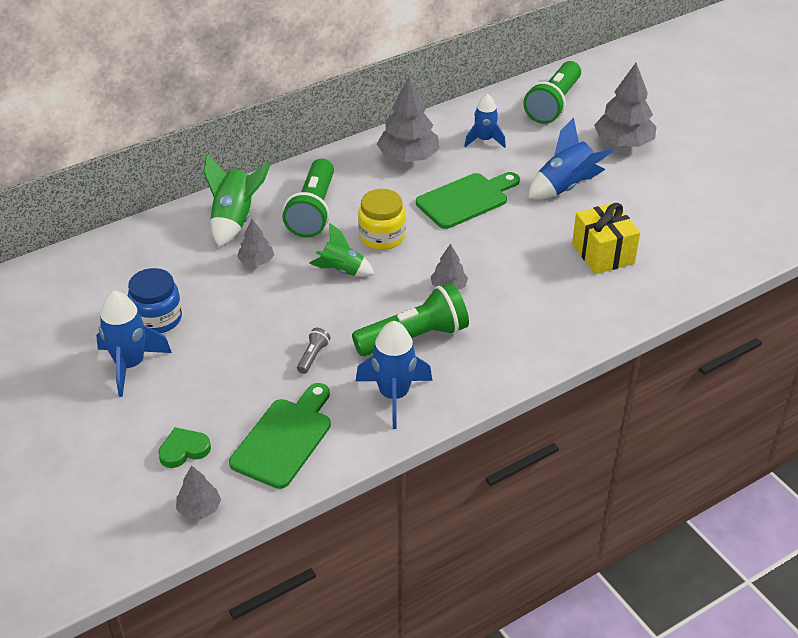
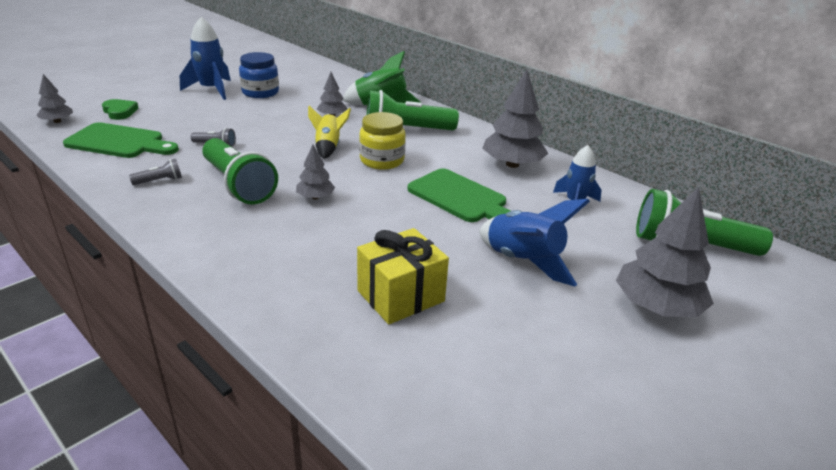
camera: 75 degrees right, 10 degrees down
green rocket [309,223,374,277] -> yellow rocket [308,106,351,159]
blue rocket [356,321,432,429] -> grey flashlight [129,159,182,185]

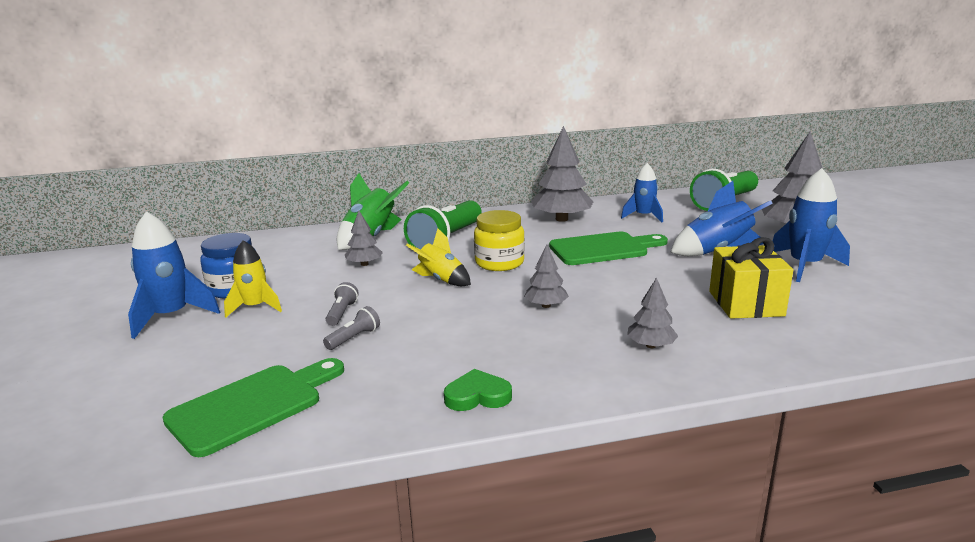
camera: 55 degrees left, 10 degrees down
grey tree [36,74,73,123] -> grey tree moved to [627,277,678,348]
green heart [102,99,139,120] -> green heart moved to [444,369,512,411]
grey flashlight [129,159,182,185] -> grey flashlight moved to [326,282,359,326]
green flashlight [202,138,278,205] -> none
none -> yellow rocket [224,240,282,318]
none -> blue rocket [773,168,850,282]

